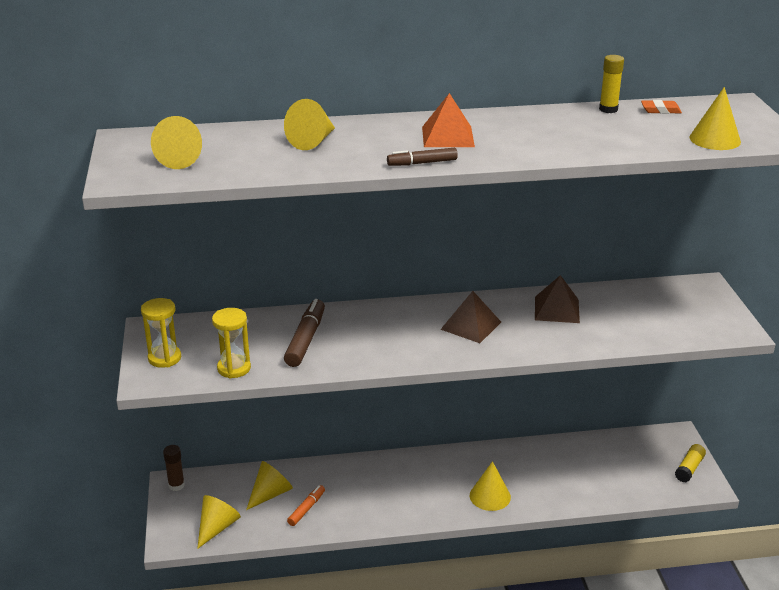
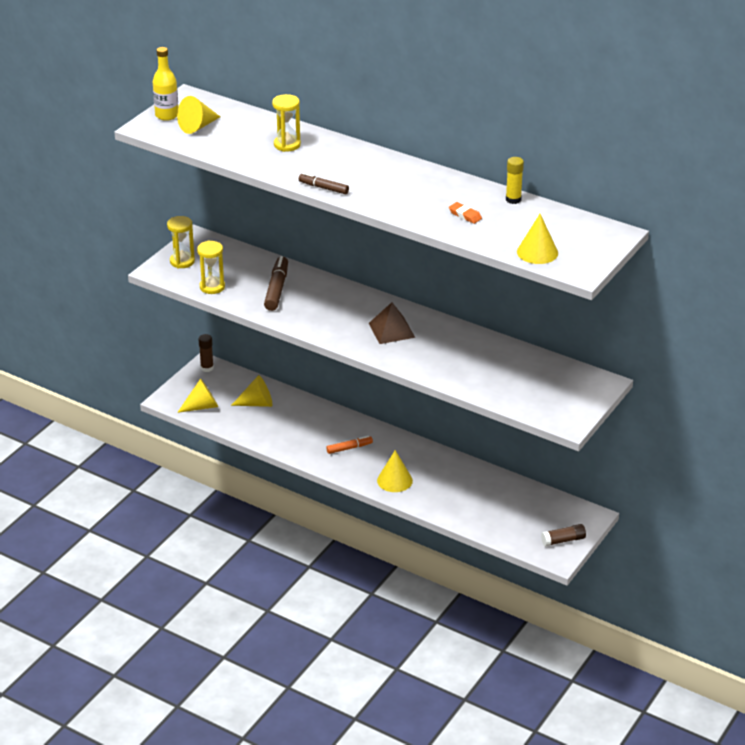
camera: 40 degrees right, 5 degrees up
yellow cone [284,99,335,150] -> yellow hourglass [272,94,301,152]
brown marker [284,299,325,367] -> brown marker turned 45 degrees counterclockwise [264,256,288,311]
orange marker [287,485,325,526] -> orange marker moved to [326,436,373,454]
orange pyramid [422,93,475,147] -> none
brown pyramid [535,275,580,323] -> none
orange eraser [641,100,682,114] -> orange eraser moved to [449,202,482,224]
yellow glue stick [675,444,706,482] -> brown glue stick [541,524,586,547]
none -> yellow bottle [153,47,178,121]

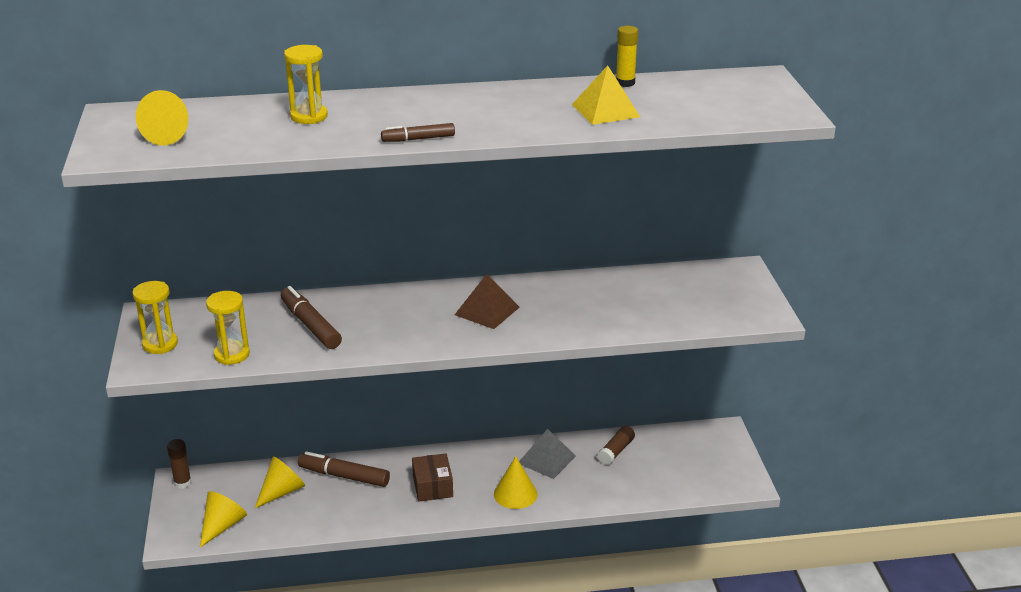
camera: 40 degrees left, 5 degrees down
yellow bottle [153,47,178,121] -> none
orange marker [326,436,373,454] -> brown box [412,453,453,502]
orange eraser [449,202,482,224] -> yellow pyramid [572,65,640,125]
yellow cone [517,214,558,264] -> none
brown glue stick [541,524,586,547] -> brown glue stick moved to [597,426,635,465]
none -> brown marker [298,451,390,487]
none -> grey pyramid [519,429,576,479]

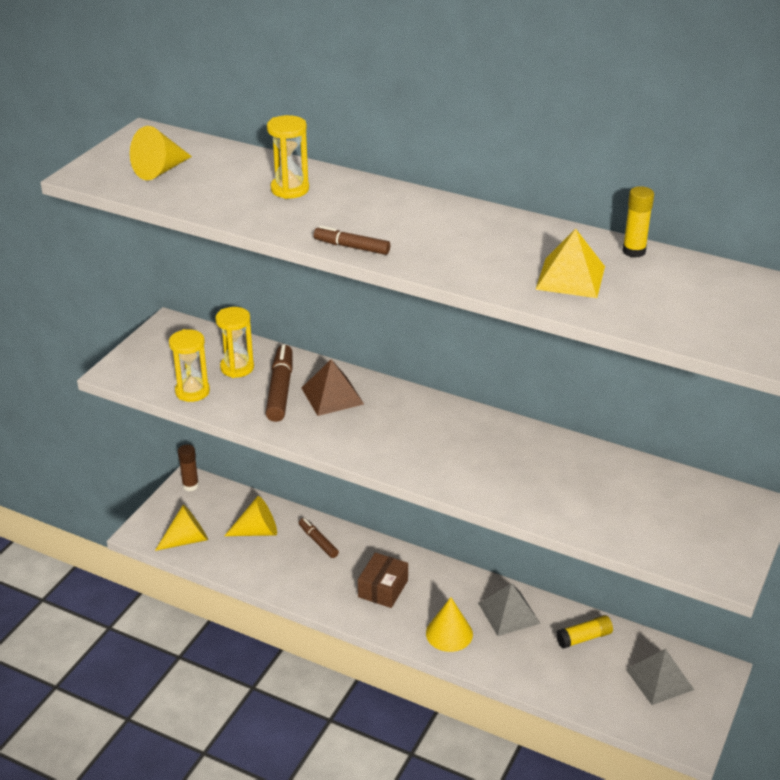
camera: 35 degrees right, 5 degrees up
yellow hourglass [133,281,178,354] -> yellow hourglass moved to [215,307,254,378]
brown marker [298,451,390,487] -> brown marker [299,518,339,558], size x0.61
brown pyramid [455,274,520,329] -> brown pyramid moved to [301,359,364,416]
brown glue stick [597,426,635,465] -> yellow glue stick [556,615,613,648]
none -> grey pyramid [626,649,694,705]

